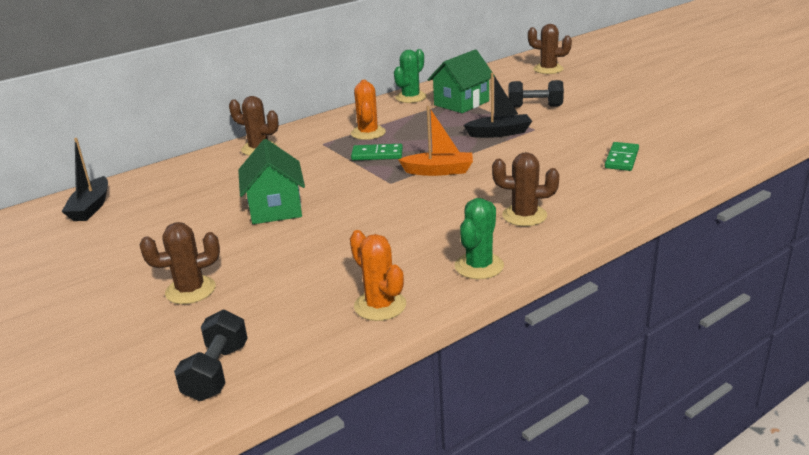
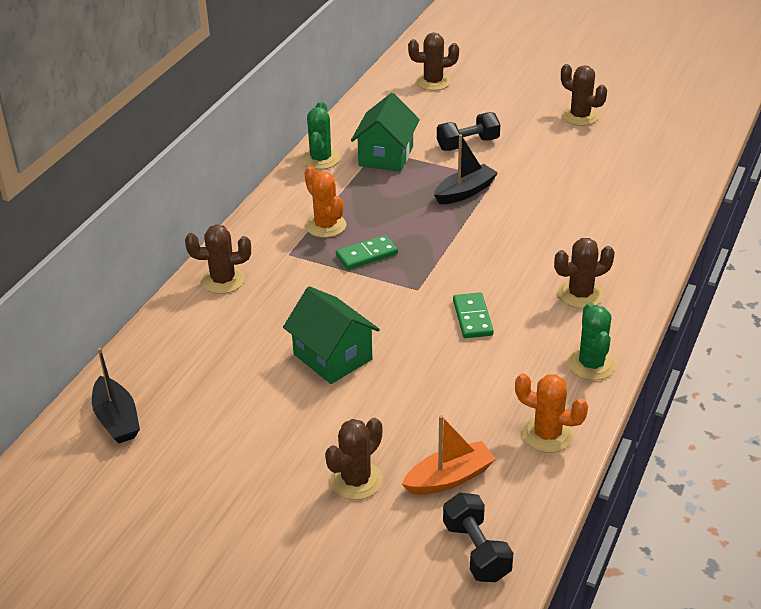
camera: 30 degrees left, 10 degrees up
orange boat [398,106,473,176] -> orange boat moved to [402,415,496,495]
green domino [605,142,639,171] -> green domino moved to [453,293,494,338]
none -> brown cactus [561,64,607,126]

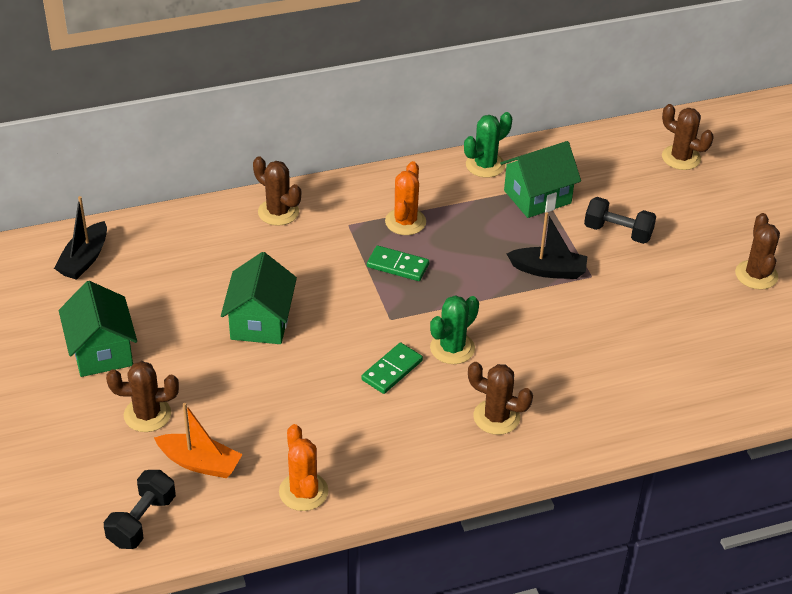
camera: 45 degrees right, 5 degrees up
green cactus [568,303,616,380] -> green cactus moved to [430,295,479,364]
none -> green house [59,281,137,377]

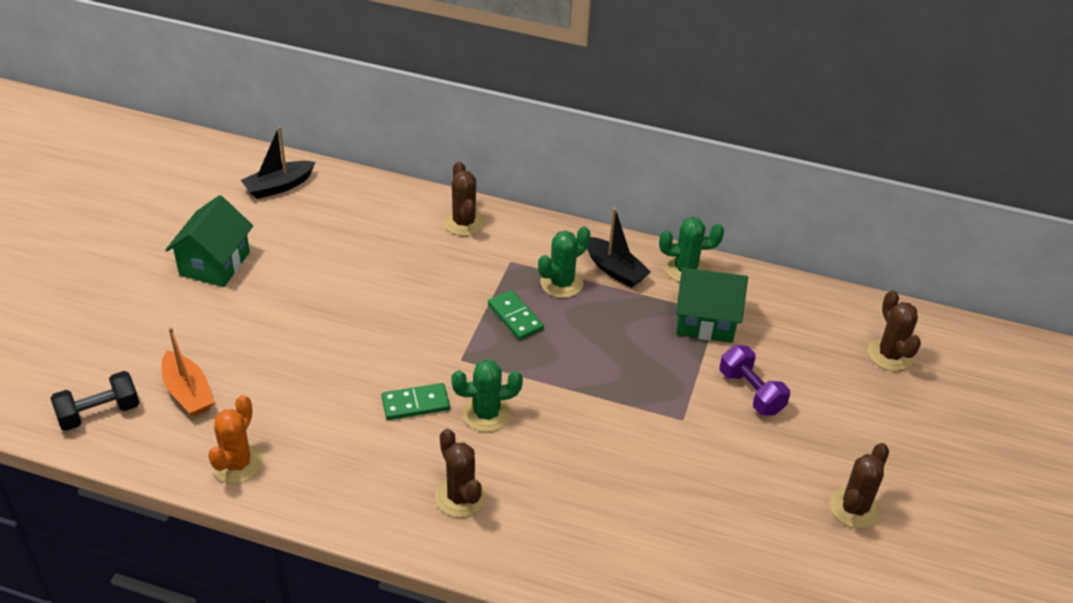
camera: 35 degrees right, 0 degrees up
brown cactus [106,361,179,432] -> none
green house [221,252,297,344] -> none
orange cactus [385,161,426,235] -> green cactus [538,226,591,298]
black boat [507,212,588,279] -> black boat moved to [587,208,651,288]
black dumbbell [584,197,656,244] -> purple dumbbell [720,345,790,415]

